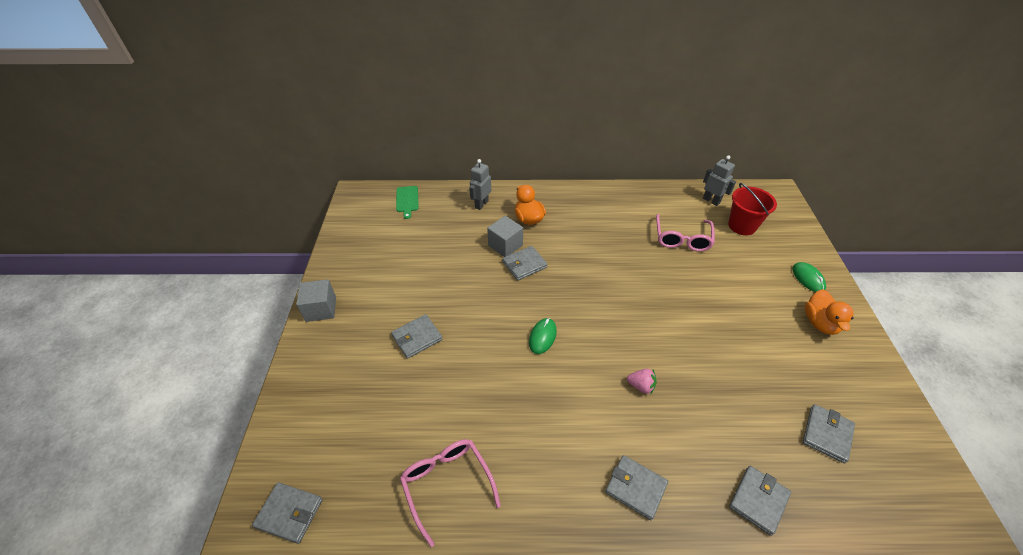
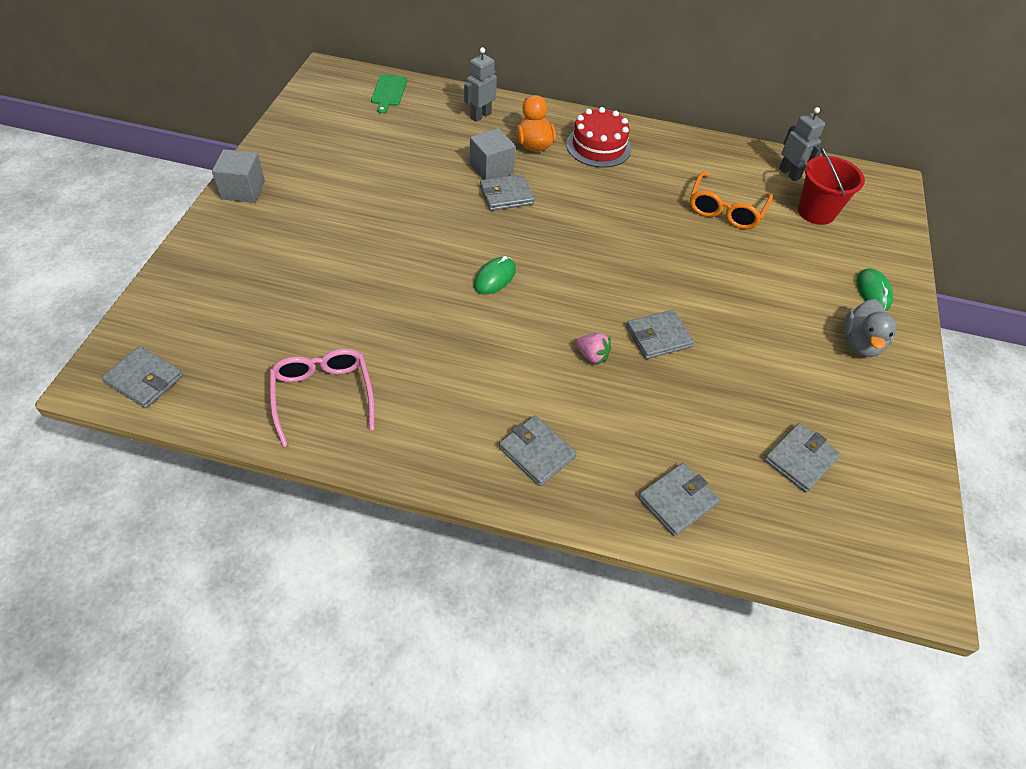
camera: 10 degrees right, 5 degrees up
grey wallet [391,314,442,359] -> grey wallet moved to [626,310,694,359]
pink glasses [656,214,715,252] -> orange glasses [690,171,773,229]
orange duck [805,289,853,335] -> grey duck [843,299,896,357]
none -> red cake [566,107,632,168]

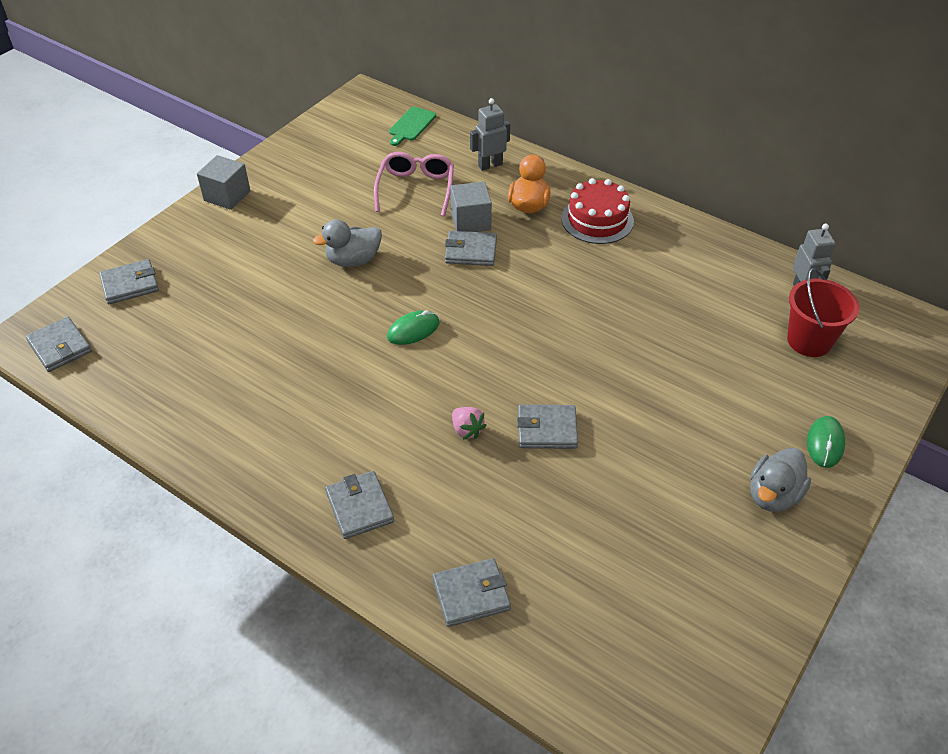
camera: 25 degrees right, 5 degrees down
pink glasses [270,349,375,447] -> pink glasses moved to [374,152,454,216]
orange glasses [690,171,773,229] -> none
grey wallet [764,423,841,493] -> grey wallet moved to [99,259,159,304]
none -> grey duck [313,219,382,267]

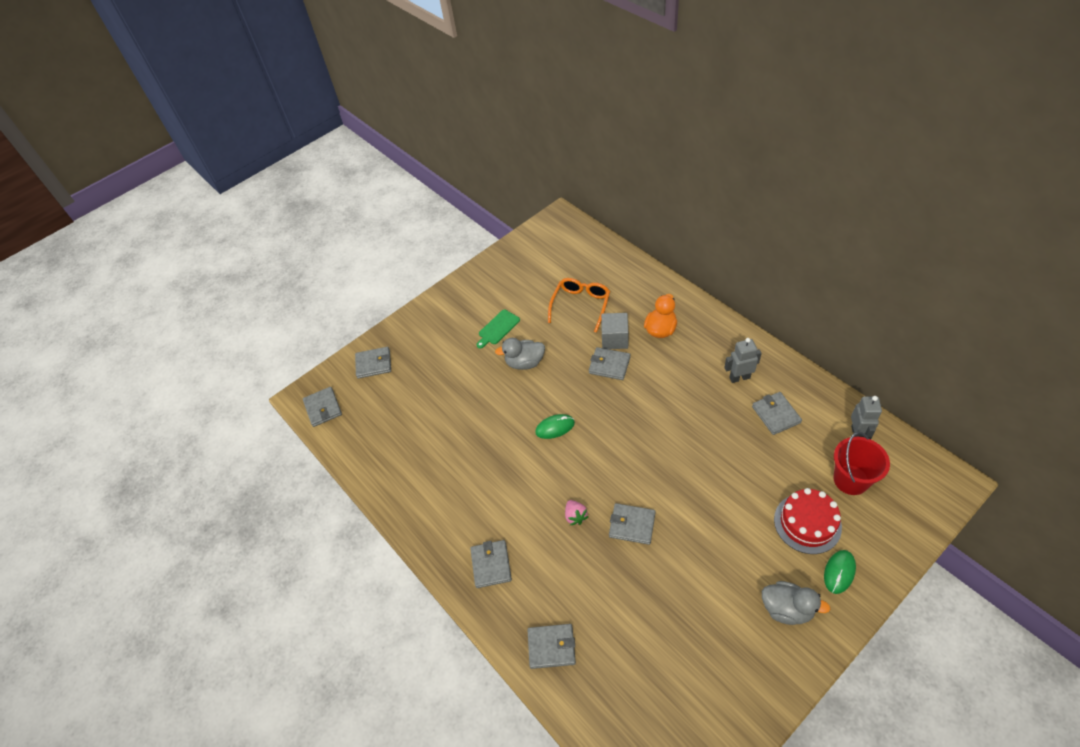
camera: 20 degrees right, 5 degrees up
grey cube [197,155,250,210] -> none
pink glasses [374,152,454,216] -> orange glasses [548,278,610,333]
green cutting board [389,107,436,146] -> green cutting board moved to [476,310,520,349]
grey robot [470,98,510,171] -> grey robot moved to [724,338,762,383]
red cake [561,178,634,244] -> red cake moved to [774,488,842,554]
grey duck [750,447,811,512] -> grey duck turned 120 degrees counterclockwise [762,581,830,625]
none -> grey wallet [752,392,802,435]

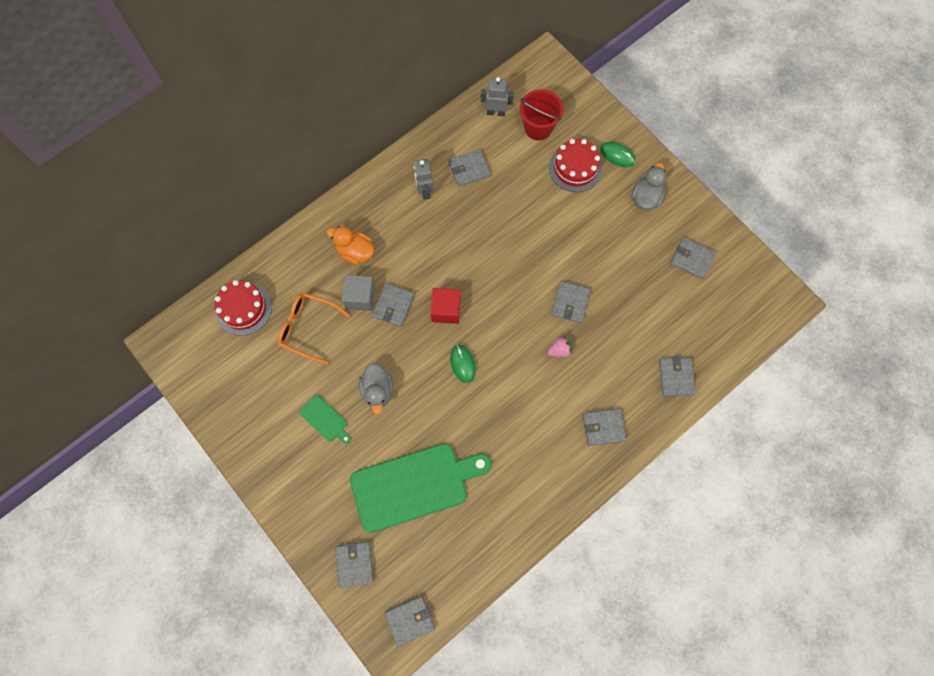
camera: 95 degrees left, 20 degrees up
none -> red cake [215,280,272,336]
none -> green cutting board [350,443,491,533]
none -> red cube [431,288,460,324]
none -> grey wallet [670,237,716,279]

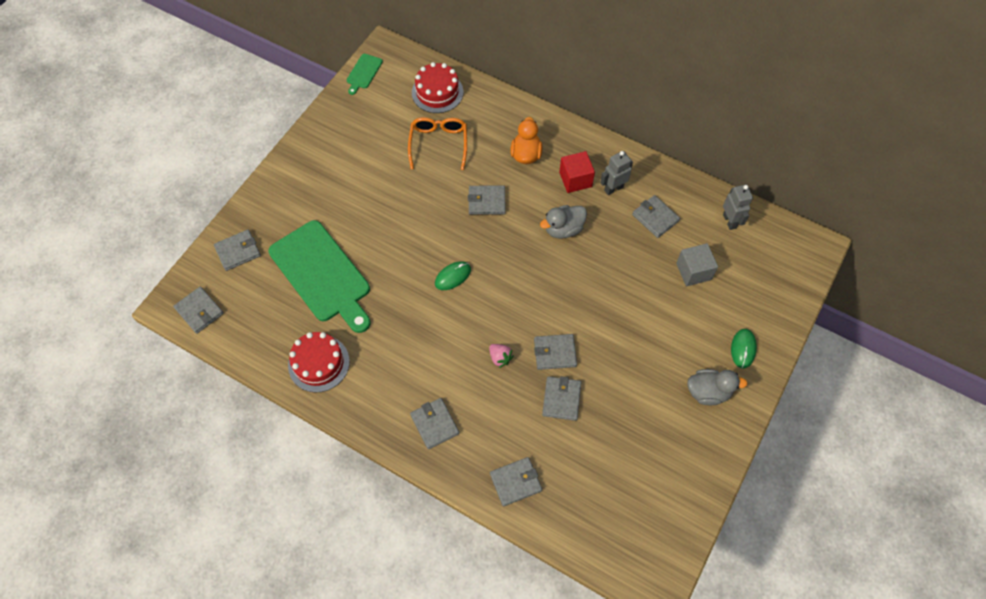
camera: 70 degrees right, 10 degrees down
green cutting board [299,395,351,444] -> green cutting board moved to [347,54,383,95]
grey cube [342,275,375,311] -> grey cube moved to [676,243,718,286]
grey duck [359,363,393,414] -> grey duck moved to [540,205,587,239]
red cube [431,288,460,324] -> red cube moved to [559,151,595,193]
red bucket [520,89,564,140] -> none
red cake [549,139,602,192] -> red cake moved to [288,332,350,393]
grey wallet [670,237,716,279] -> grey wallet moved to [542,376,581,421]

